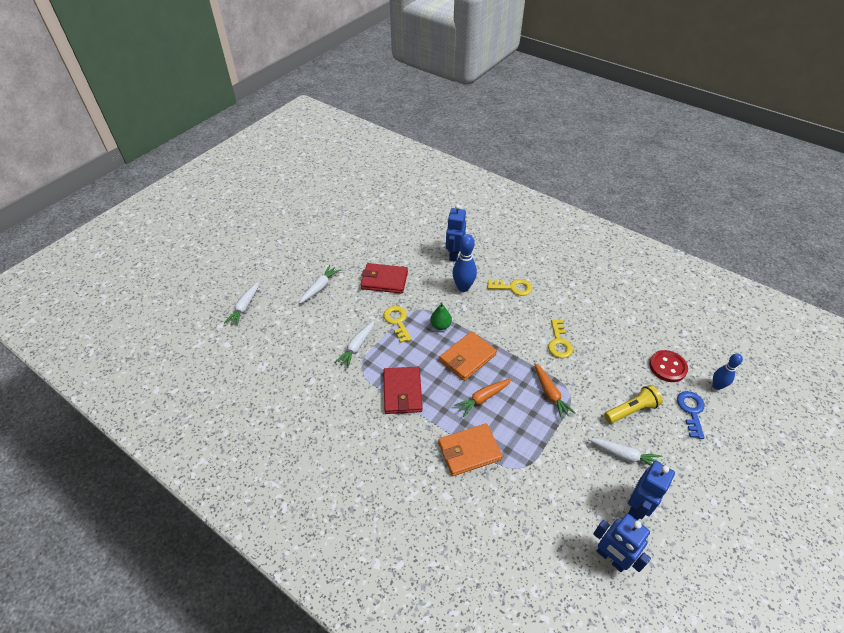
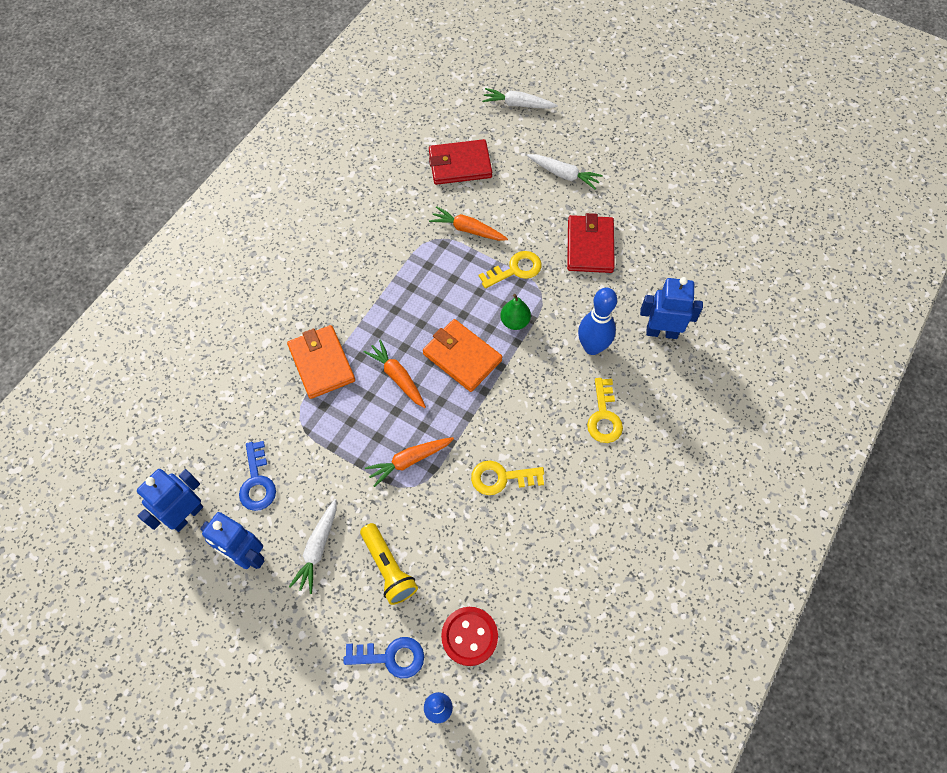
camera: 85 degrees right, 15 degrees up
white carrot [335,321,374,368] -> orange carrot [429,206,508,241]
red wallet [383,367,423,414] -> red wallet moved to [429,139,492,185]
none -> blue key [239,441,276,511]

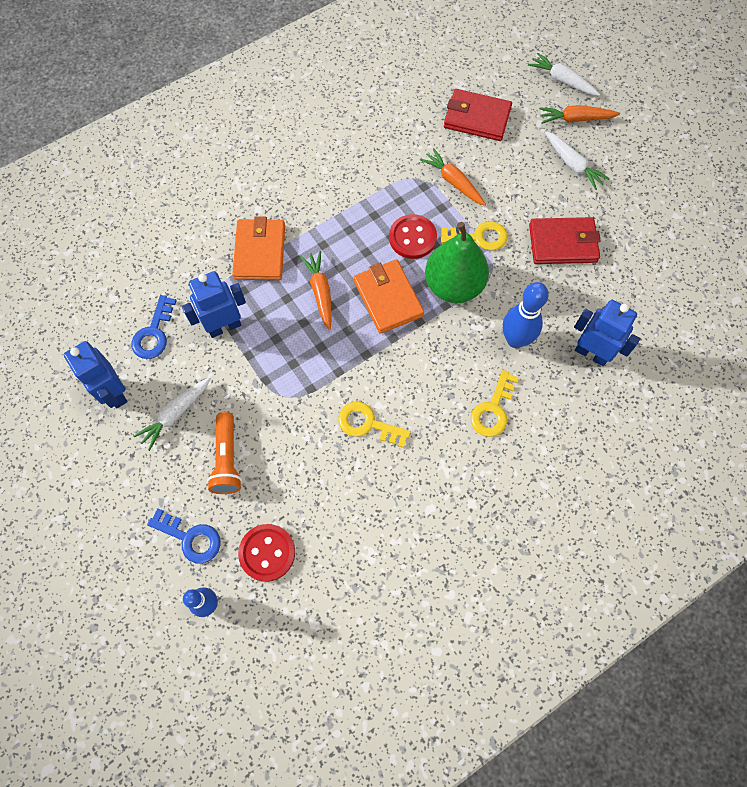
camera: 25 degrees right, 5 degrees up
blue robot [137,469,203,532] -> blue robot moved to [182,271,246,338]
yellow flashlight [360,523,418,605] -> orange flashlight [207,412,242,494]
orange carrot [365,437,454,487] -> orange carrot moved to [539,105,620,124]
green pear [500,294,531,330] -> green pear [425,222,489,303], size x2.00
red wallet [567,213,615,273] -> red wallet turned 60 degrees clockwise [529,217,601,264]
none -> red button [389,214,437,259]

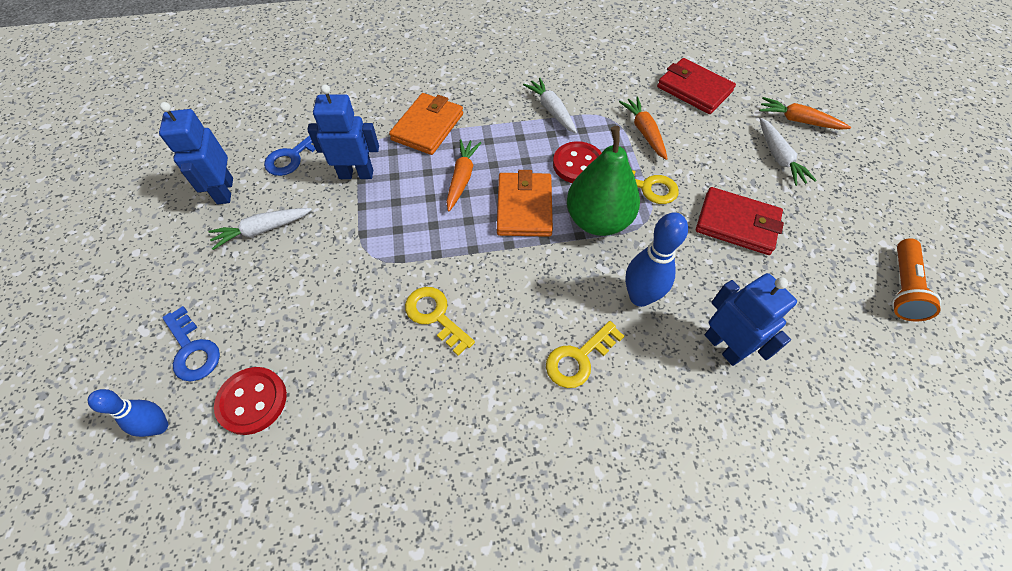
camera: 25 degrees right, 10 degrees down
orange flashlight [207,412,242,494] -> orange flashlight moved to [892,238,941,321]
white carrot [528,52,600,96] -> white carrot moved to [523,77,577,133]

